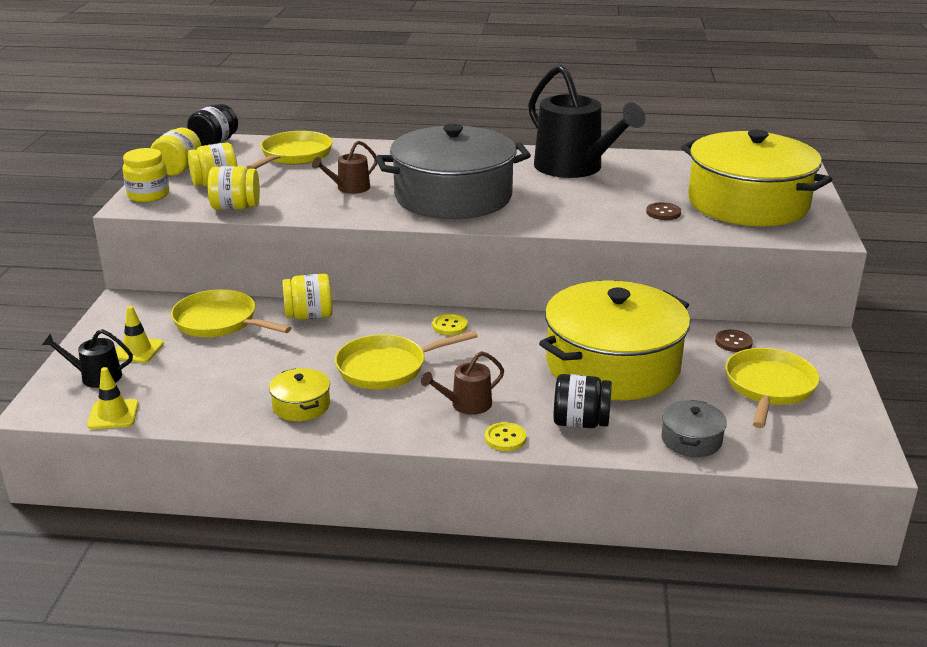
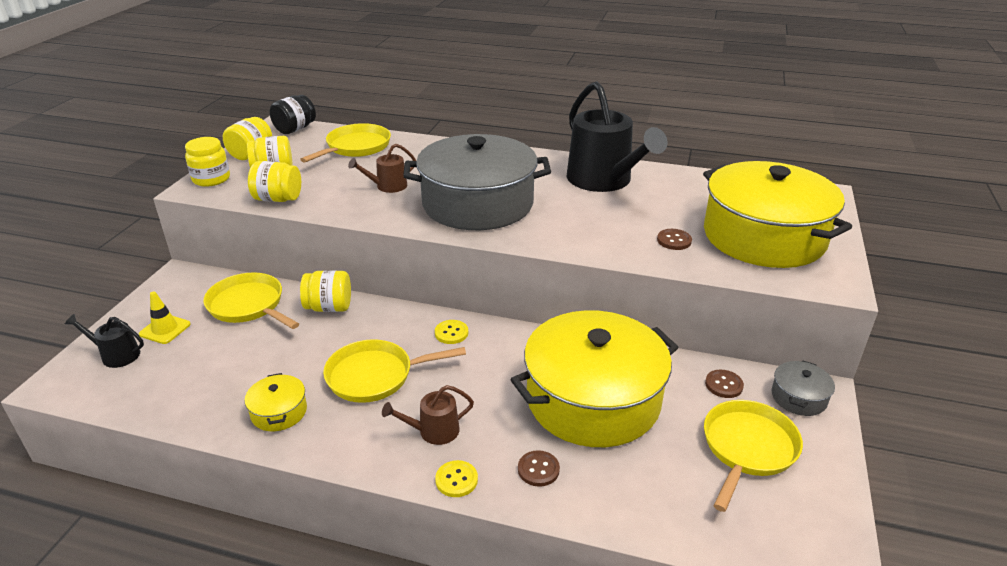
camera: 10 degrees right, 5 degrees up
yellow traffic cone [87,367,139,429] -> none
black jar [553,374,612,428] -> brown button [518,450,560,487]
grey pot [661,400,727,457] -> grey pot moved to [772,361,835,416]

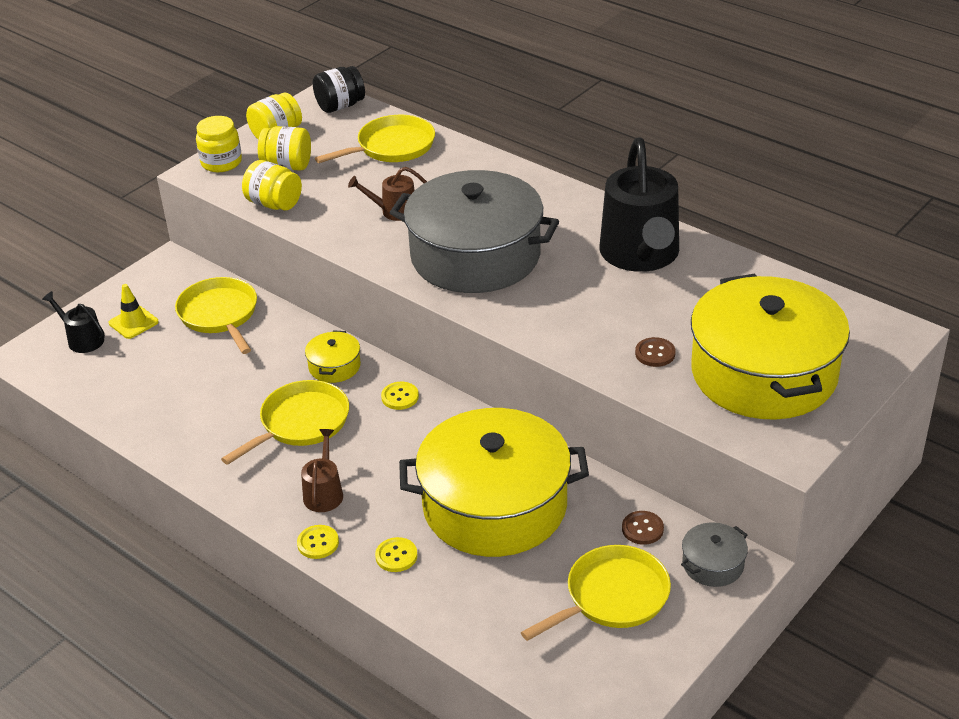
camera: 25 degrees right, 5 degrees up
yellow pot [245,373,307,431] -> yellow pot moved to [305,330,361,383]
yellow jar [300,271,351,312] -> none
yellow pan [323,339,466,403] -> yellow pan turned 120 degrees clockwise [221,380,349,465]
brown watering can [382,385,474,445] -> brown watering can turned 90 degrees clockwise [301,429,343,512]
brown button [518,450,560,487] -> yellow button [375,537,418,572]

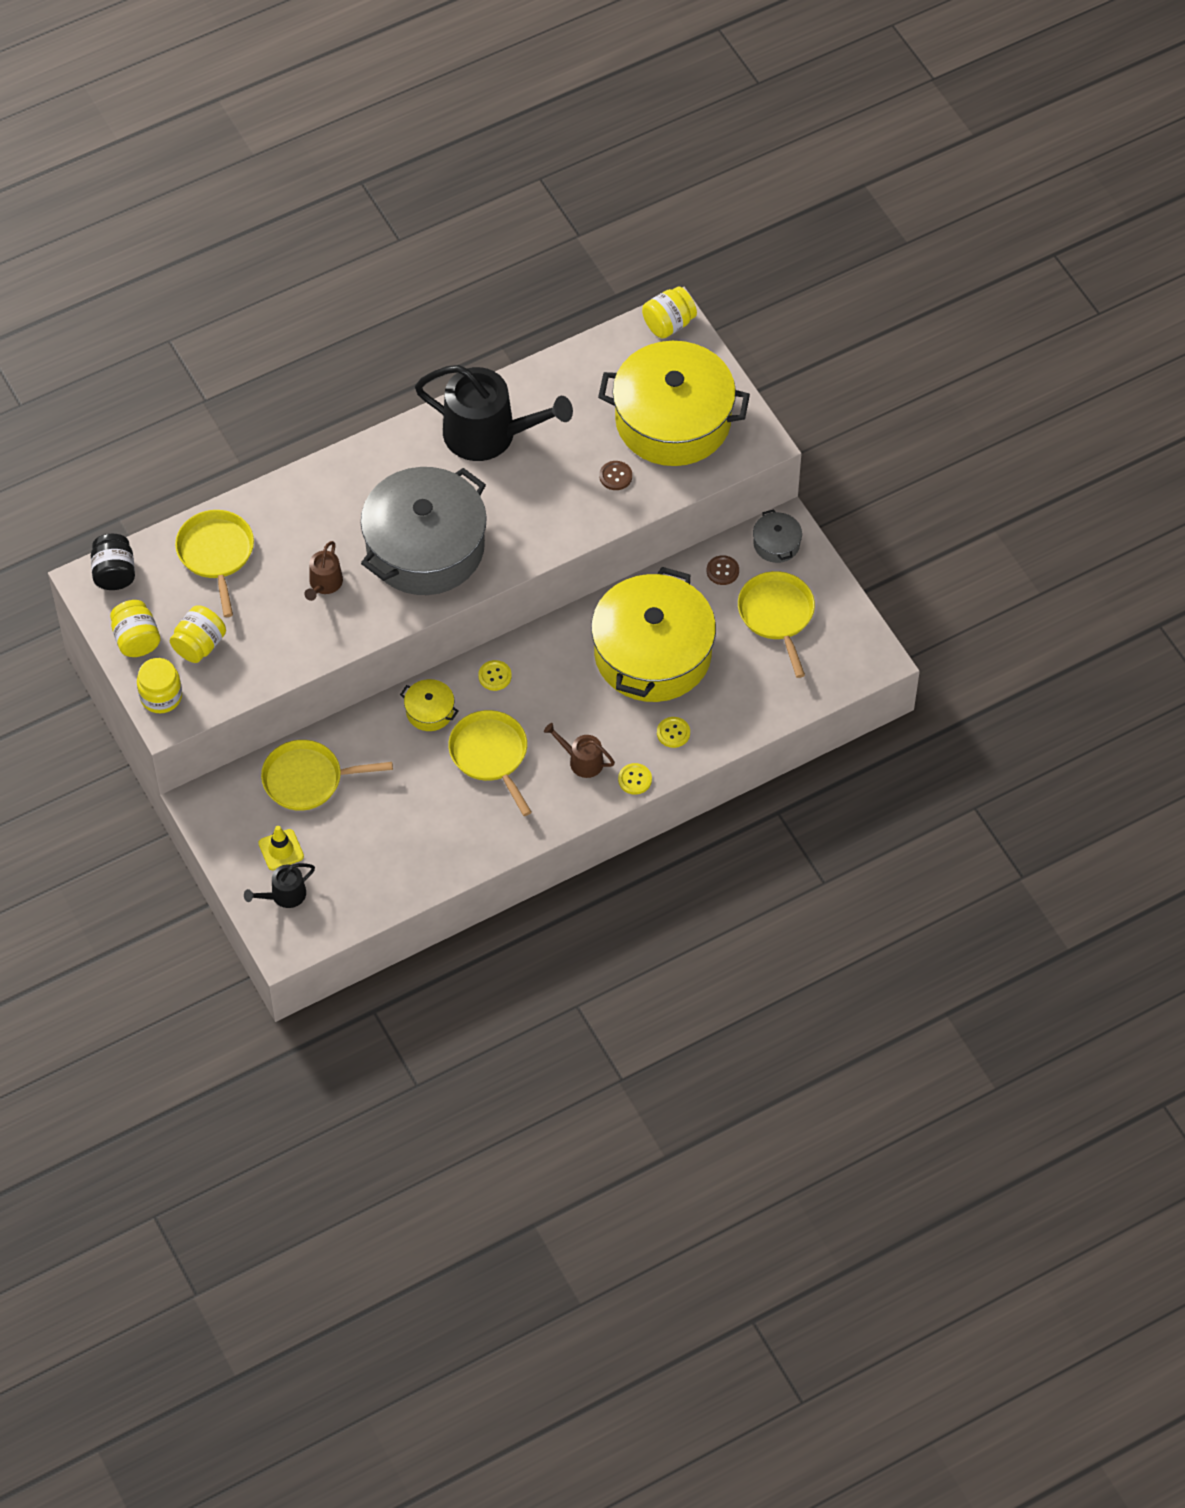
camera: 70 degrees left, 20 degrees up
yellow jar [242,160,302,210] -> yellow jar moved to [642,286,697,339]

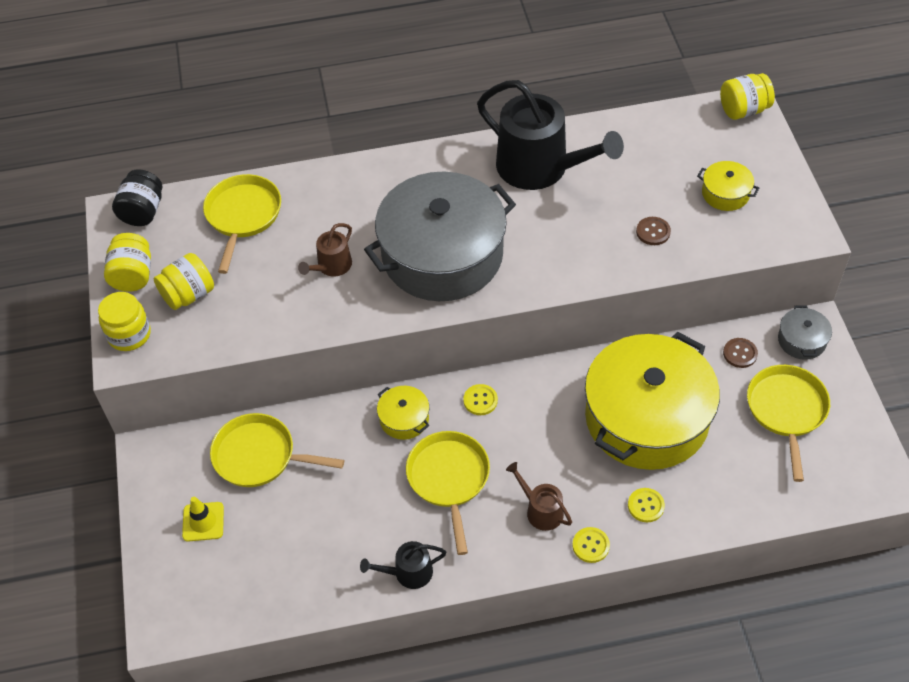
camera: 20 degrees right, 5 degrees down
black watering can [244,863,315,908] -> black watering can moved to [360,541,446,589]
yellow pot [598,341,750,466] -> yellow pot [697,161,759,211], size x0.40

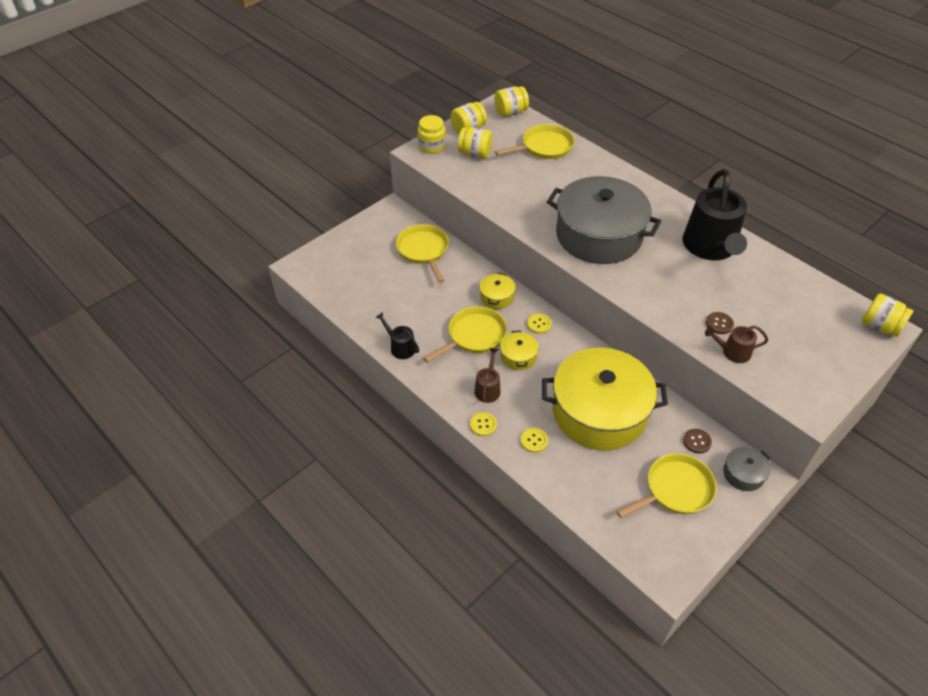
camera: 55 degrees right, 5 degrees down
black jar [112,169,163,226] -> yellow jar [494,86,529,117]
yellow traffic cone [182,497,224,542] -> none
brown watering can [298,223,352,276] -> brown watering can moved to [705,326,768,363]
yellow pot [697,161,759,211] -> yellow pot moved to [500,330,539,370]

